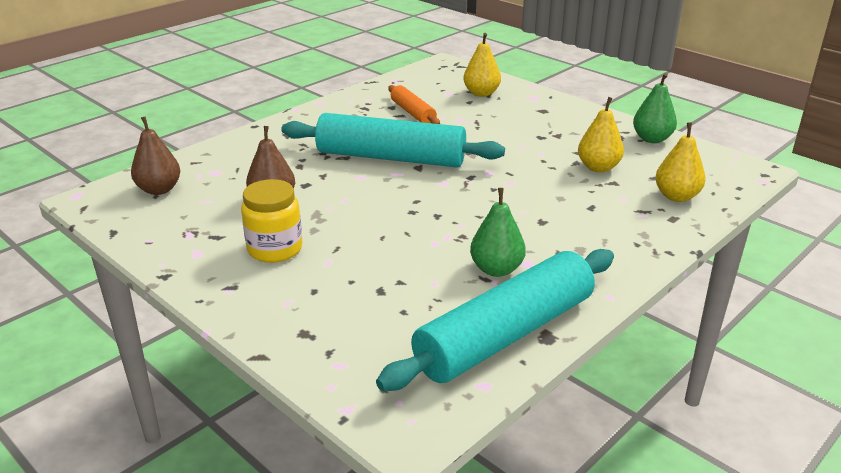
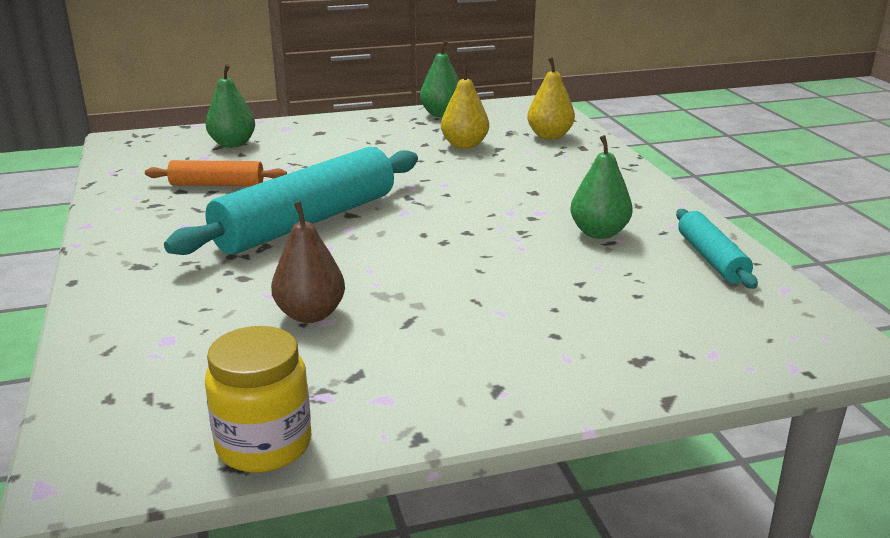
camera: 60 degrees left, 5 degrees down
brown pear [131,116,180,195] -> none
yellow jar [241,179,302,263] -> yellow jar moved to [205,326,311,472]
turquoise rolling pin [376,249,614,391] -> turquoise rolling pin [676,209,758,289], size x0.51
yellow pear [463,33,501,97] -> green pear [206,64,255,148]

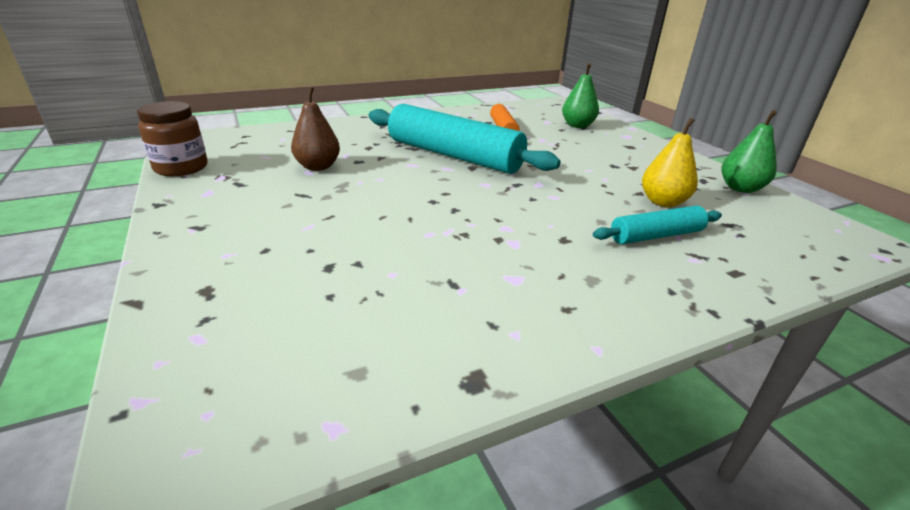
camera: 80 degrees right, 5 degrees up
yellow jar [205,326,311,472] -> brown jar [137,101,208,176]
yellow pear [527,57,575,139] -> none
green pear [571,135,633,239] -> none
turquoise rolling pin [676,209,758,289] -> turquoise rolling pin moved to [593,206,722,244]

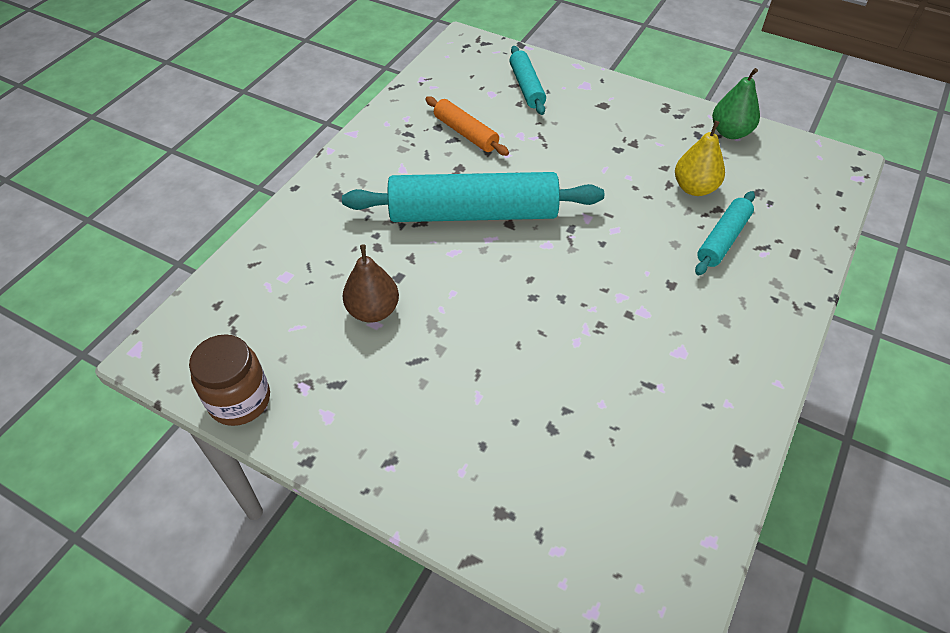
camera: 35 degrees left, 20 degrees up
green pear [562,63,599,128] -> turquoise rolling pin [509,46,546,115]

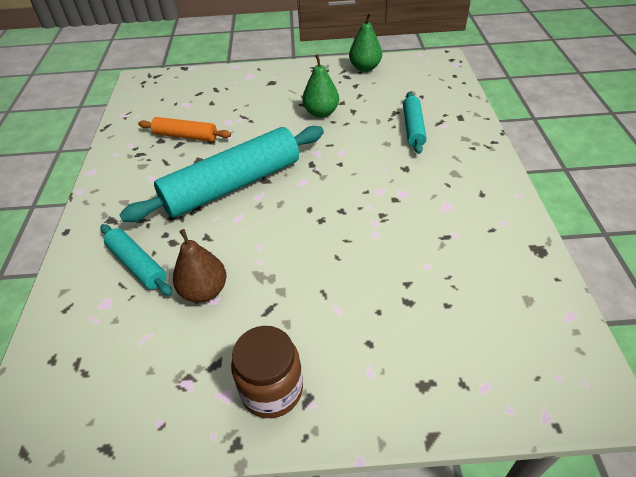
camera: 30 degrees left, 5 degrees down
brown jar [189,334,270,426] -> brown jar moved to [231,326,303,418]
turquoise rolling pin [509,46,546,115] -> turquoise rolling pin moved to [101,224,172,296]
yellow pear [675,121,725,196] -> none
none -> green pear [302,54,339,118]

